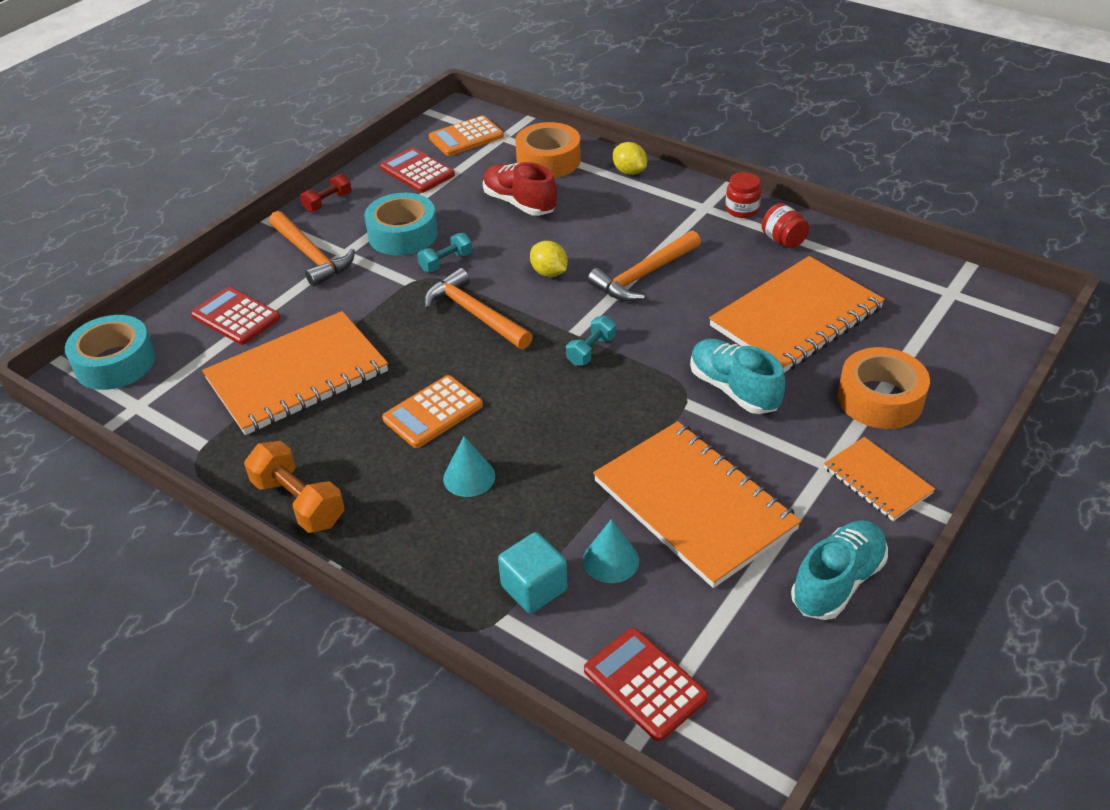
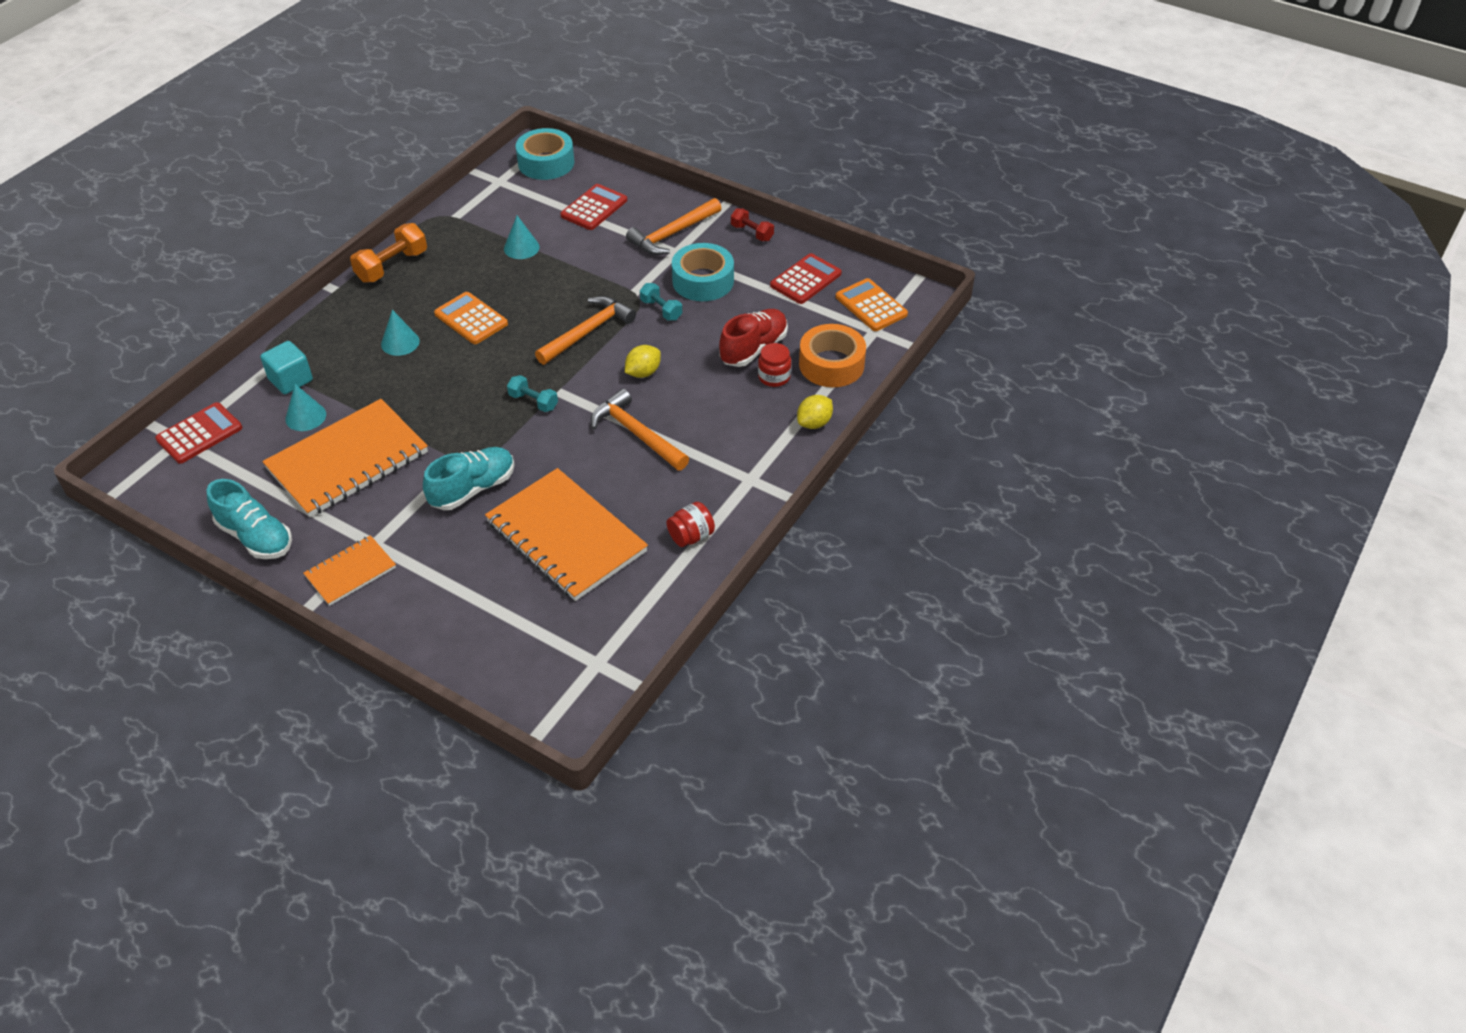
camera: 85 degrees right, 5 degrees up
orange notebook [202,311,388,435] -> turquoise cone [504,216,540,259]
red jar [725,172,762,218] -> red jar moved to [758,343,791,387]
orange tape [838,347,930,429] -> none

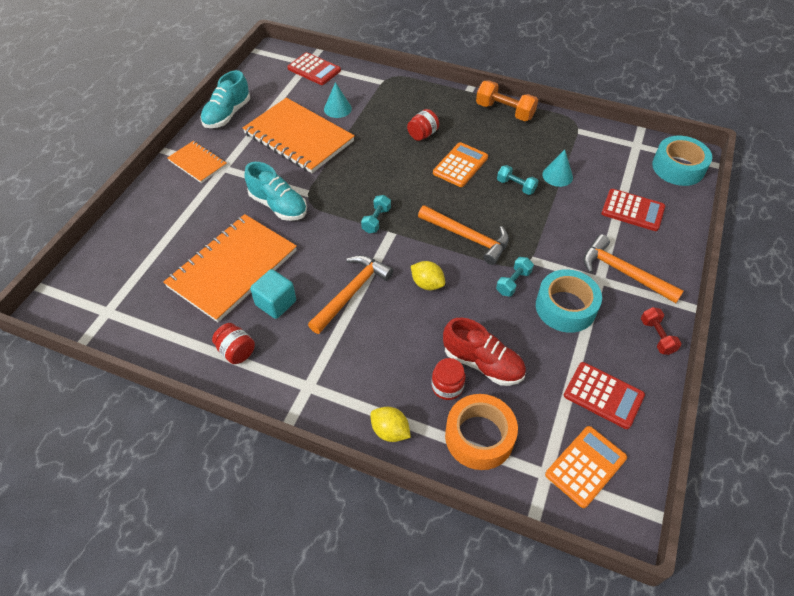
camera: 80 degrees right, 5 degrees up
turquoise cube [260,341,313,394] -> turquoise cube moved to [250,269,296,319]
turquoise cone [381,310,420,356] -> red jar [407,109,439,141]
red dumbbell [731,208,774,241] -> red dumbbell turned 45 degrees counterclockwise [641,307,681,355]
none -> turquoise dumbbell [497,165,538,195]

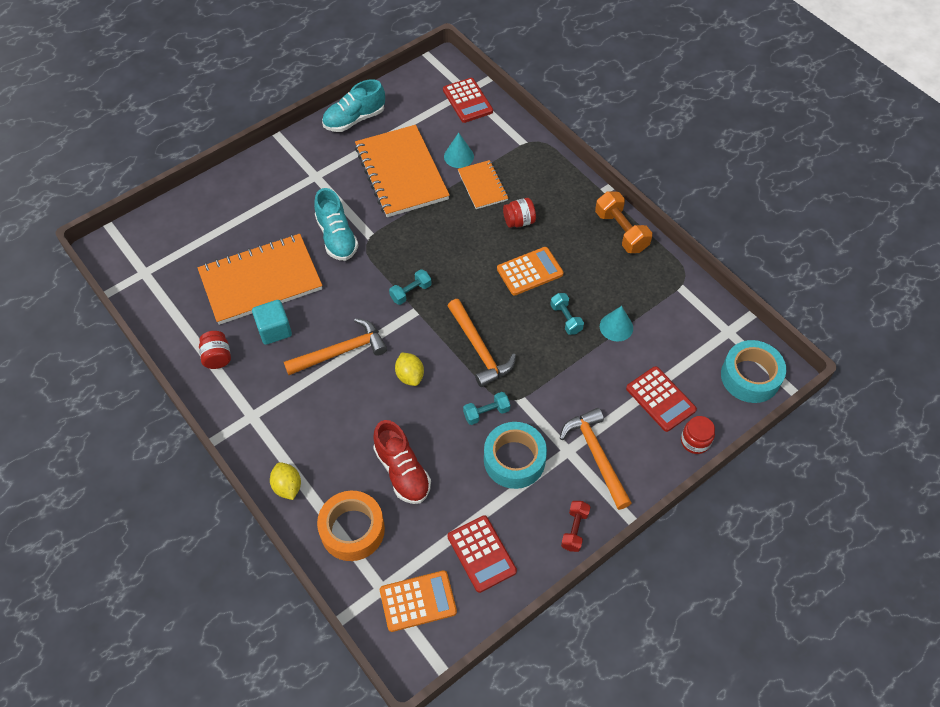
camera: 30 degrees right, 5 degrees up
orange notebook [167,141,227,183] -> orange notebook moved to [458,160,508,209]
red jar [432,358,466,400] -> red jar moved to [681,416,715,454]

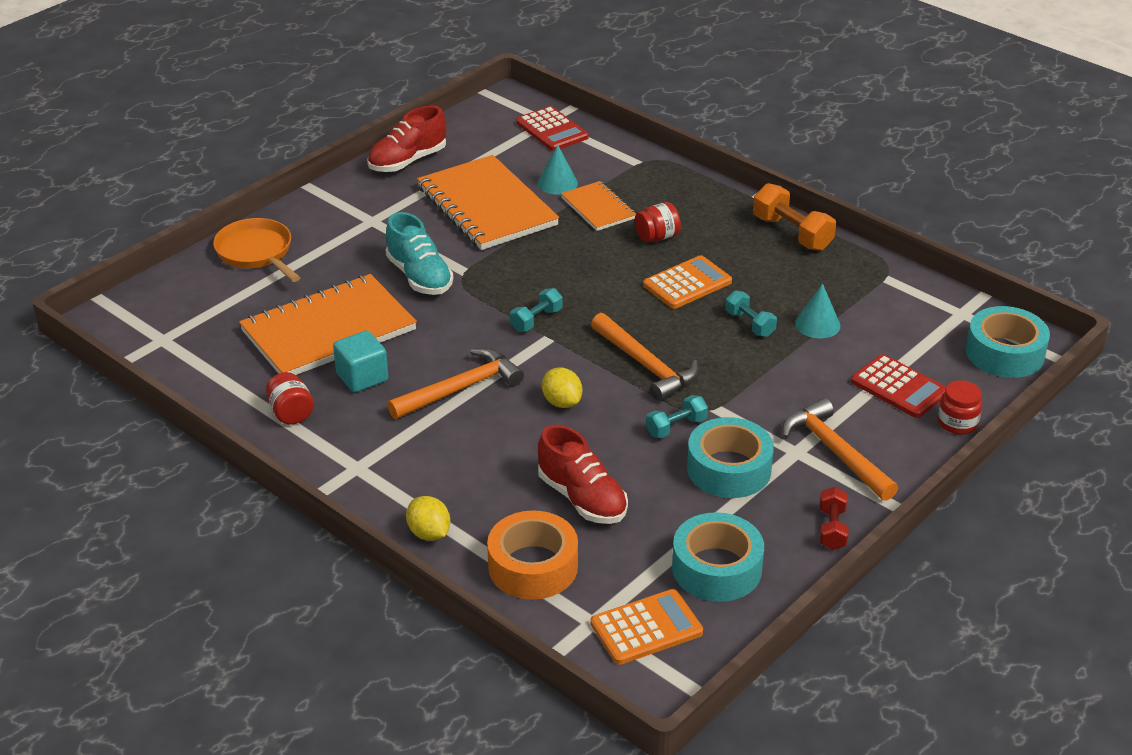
camera: 10 degrees left, 20 degrees down
turquoise shoe [322,79,385,132] -> red shoe [367,106,446,172]
red calculator [447,515,517,593] -> turquoise tape [672,512,764,602]
none -> orange pan [213,218,301,282]

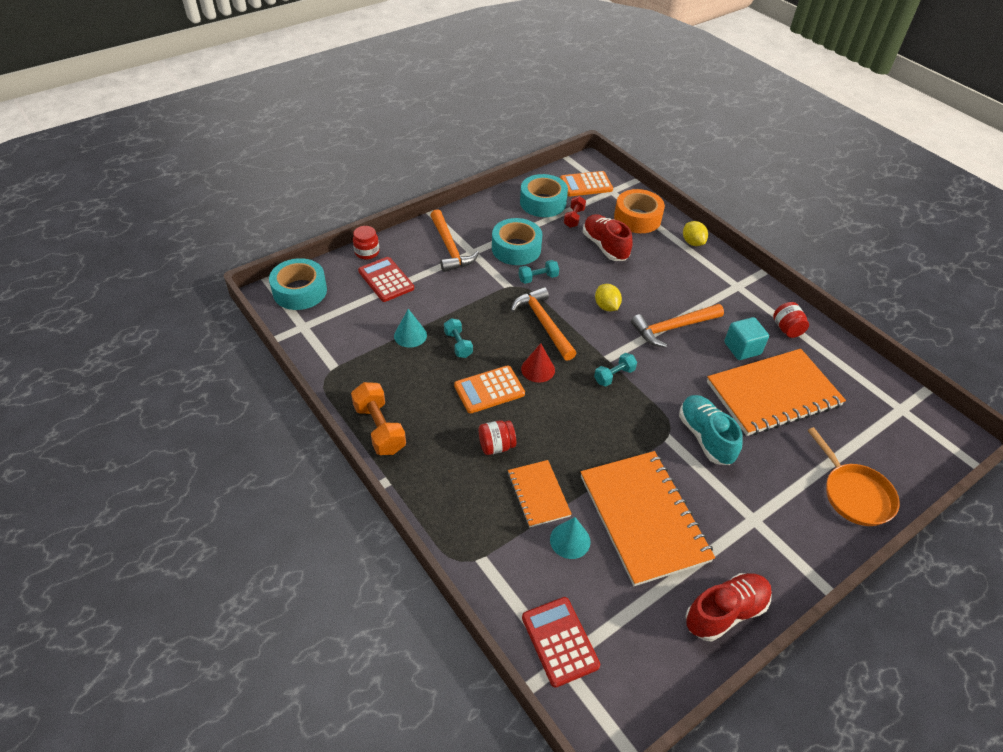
camera: 170 degrees left, 10 degrees up
red dumbbell [819,487,849,550] -> red dumbbell moved to [564,196,586,228]
none -> red cone [521,343,555,383]

